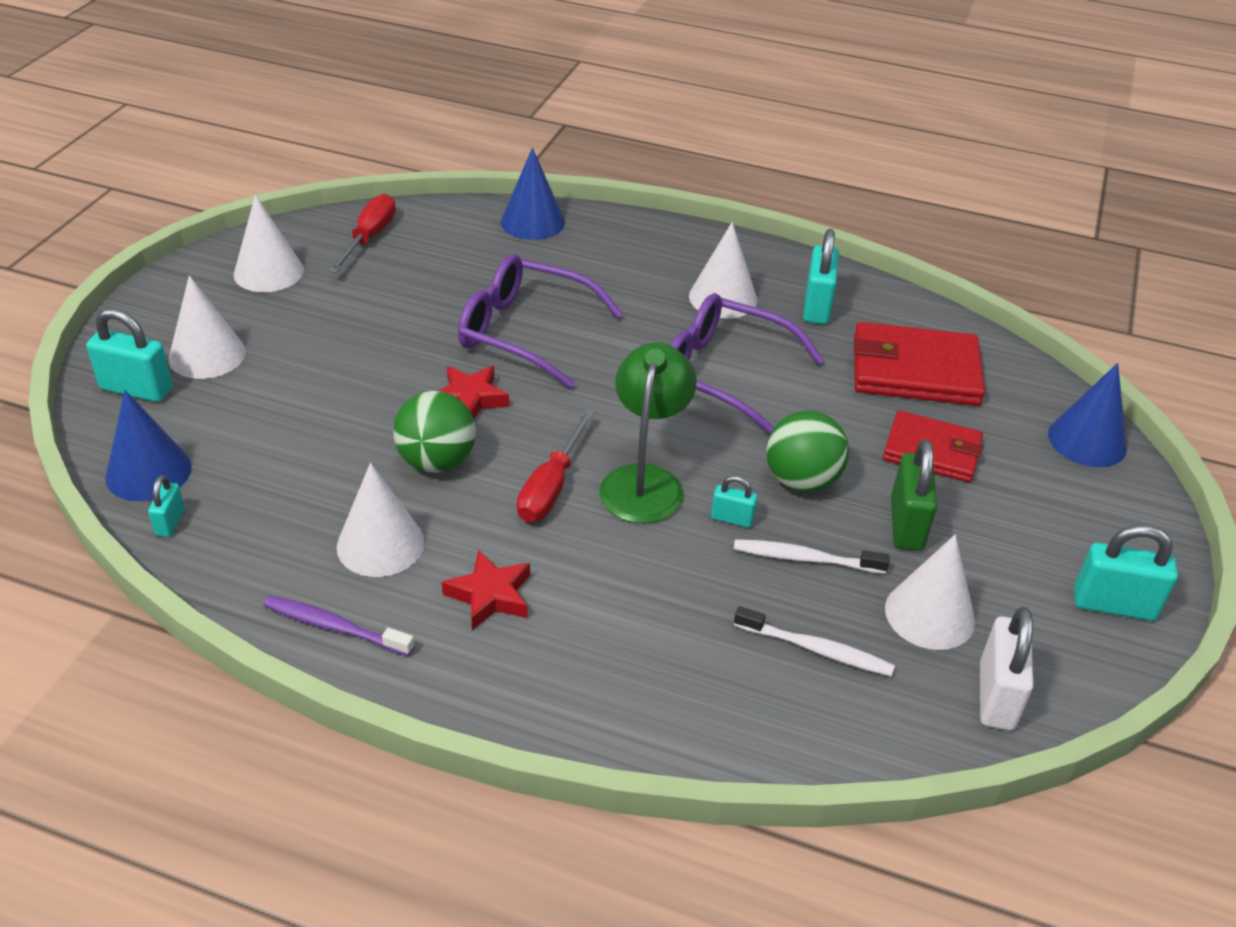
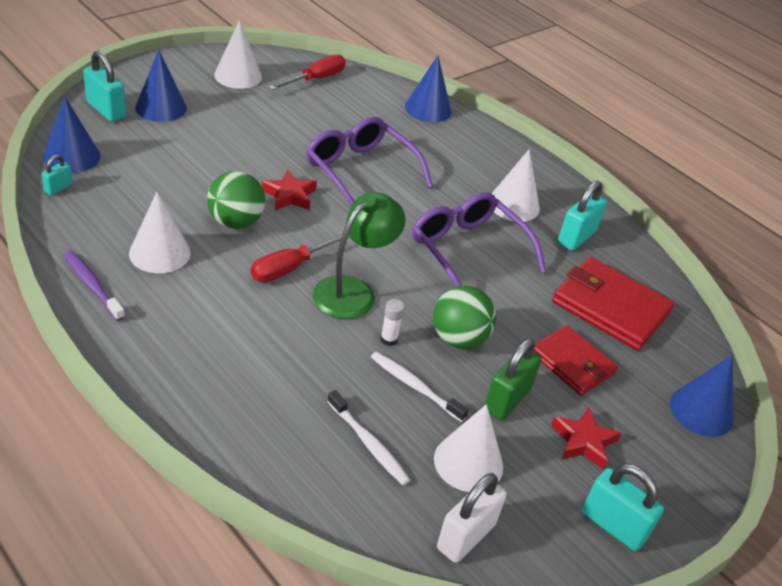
camera: 25 degrees right, 0 degrees up
white cone [169,275,246,379] -> blue cone [135,50,187,122]
red star [442,550,530,630] -> red star moved to [551,407,621,470]
turquoise padlock [711,476,758,528] -> white glue stick [380,299,405,346]

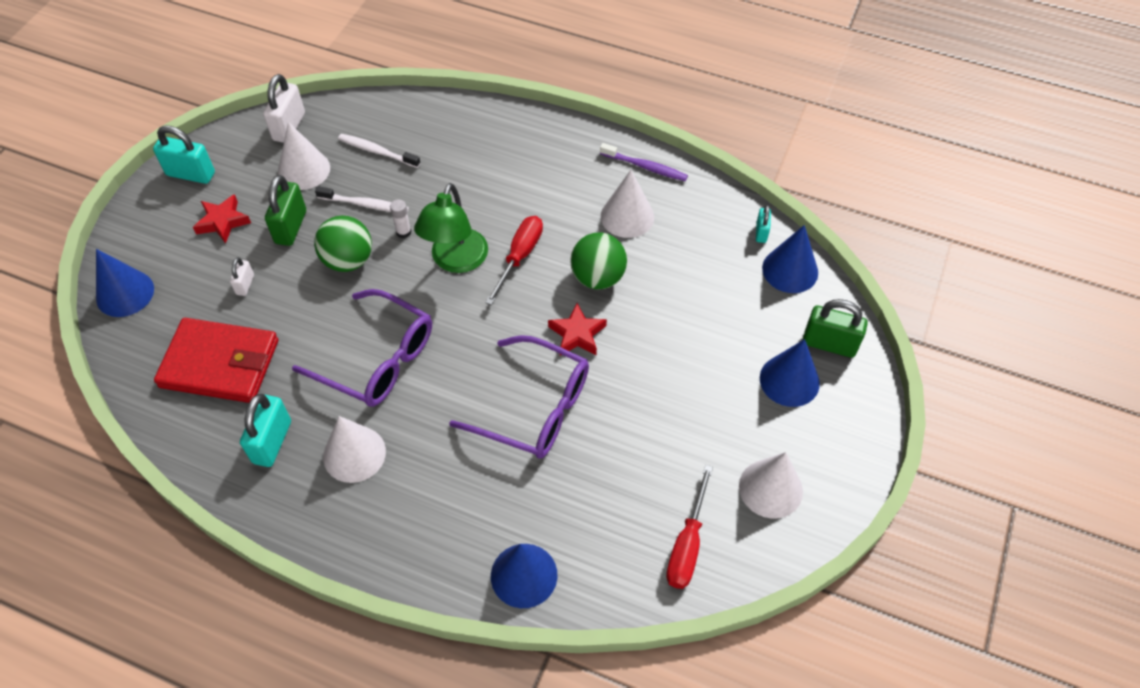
camera: 160 degrees right, 15 degrees up
turquoise padlock [83,50,126,122] -> green padlock [803,299,868,358]
red wallet [534,325,618,395] -> white padlock [230,258,254,296]

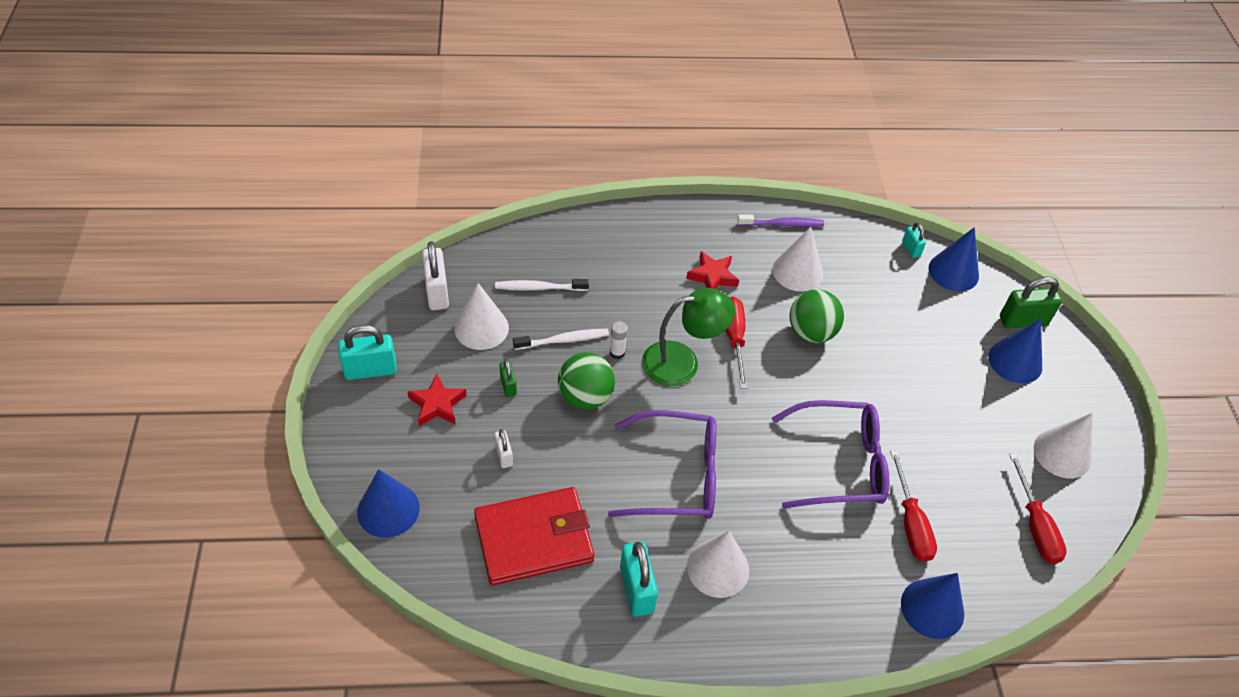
camera: 30 degrees left, 5 degrees down
green padlock [265,175,306,246] -> green padlock [500,359,517,397], size x0.55
green lamp [414,183,488,273] -> green lamp turned 90 degrees counterclockwise [642,288,735,386]
red star [548,303,607,356] -> red star moved to [686,251,739,289]
none -> red screwdriver [890,450,937,562]

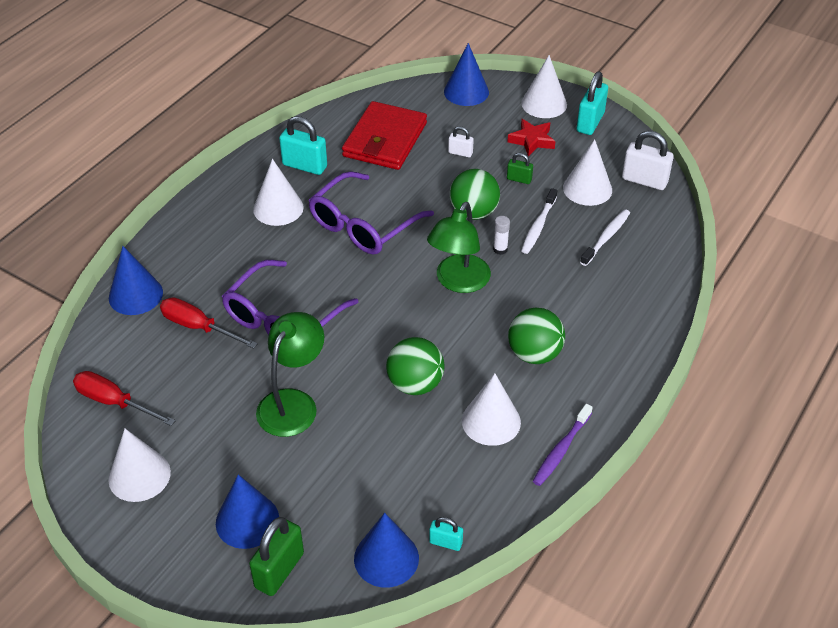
camera: 130 degrees right, 5 degrees down
red star [686,251,739,289] -> green ball [508,308,565,364]
red screwdriver [725,296,747,389] -> none
none -> green lamp [256,312,324,437]
none -> white cone [521,55,567,118]

